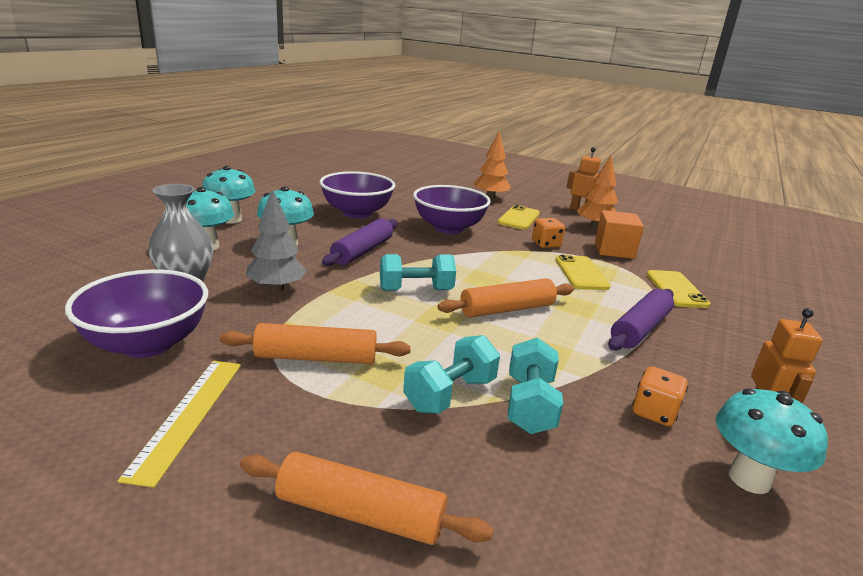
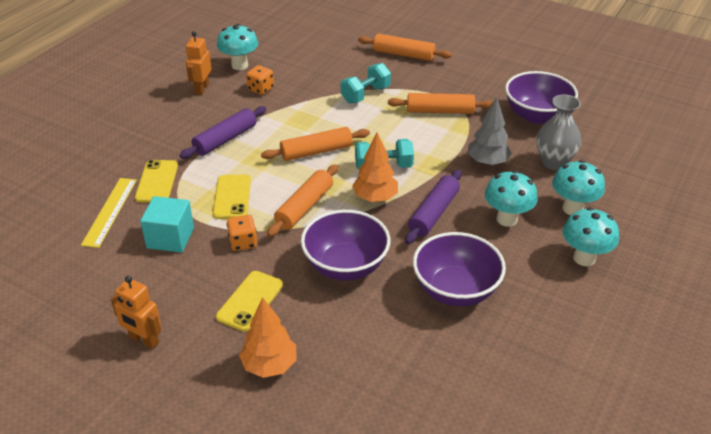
camera: 175 degrees left, 15 degrees up
yellow ruler [118,361,241,488] -> yellow ruler moved to [81,178,137,248]
turquoise dumbbell [508,337,563,434] -> none
orange tree [577,155,618,229] -> orange tree moved to [352,132,398,202]
orange cube [595,210,644,259] -> turquoise cube [140,196,194,253]
none -> orange rolling pin [267,164,338,237]

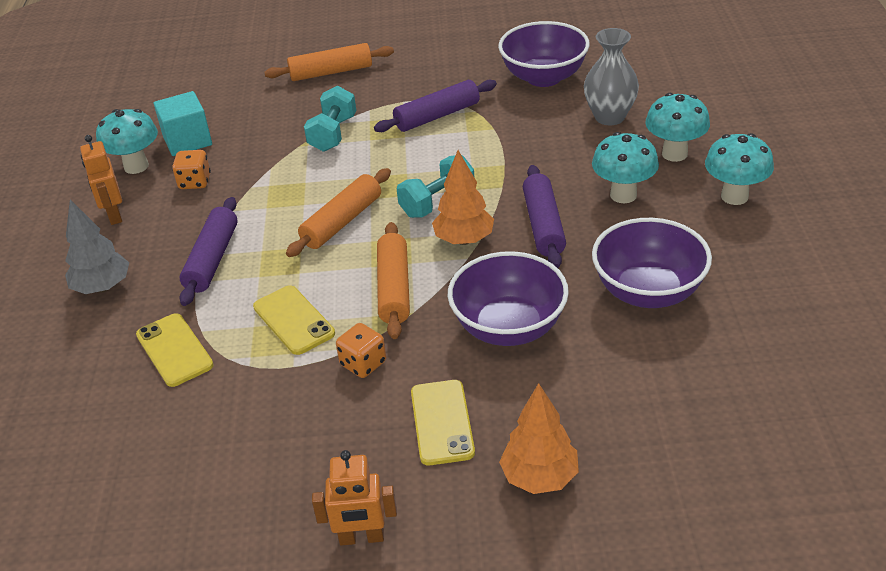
camera: 30 degrees left, 0 degrees up
yellow ruler [81,178,137,248] -> none
turquoise cube [140,196,194,253] -> turquoise cube moved to [153,91,212,156]
orange rolling pin [388,93,493,114] -> purple rolling pin [374,79,497,132]
grey tree [468,97,512,166] -> grey tree moved to [65,199,129,294]

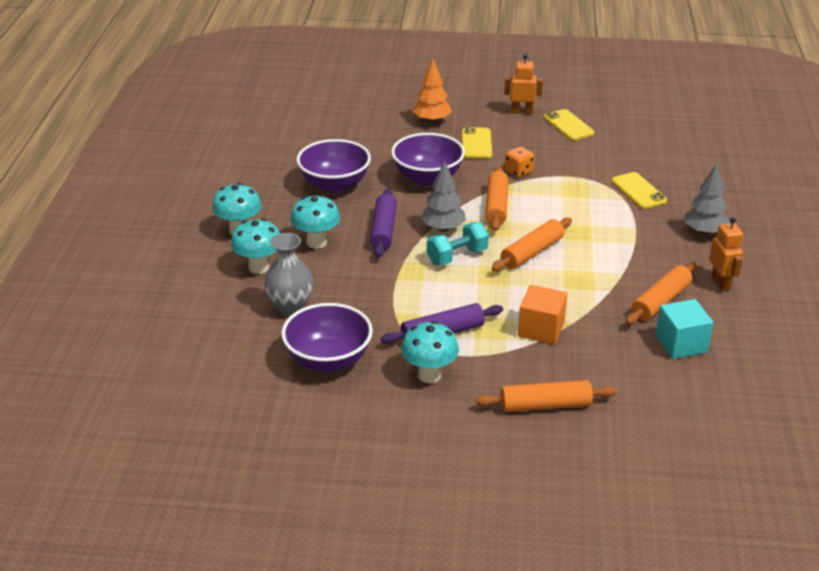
camera: 175 degrees left, 5 degrees down
turquoise mushroom [96,109,158,174] -> turquoise mushroom moved to [401,321,459,383]
orange dice [172,150,211,189] -> orange rolling pin [626,262,697,325]
purple rolling pin [179,197,238,306] -> none
yellow phone [253,285,335,355] -> yellow phone moved to [544,109,594,140]
turquoise dumbbell [304,85,356,152] -> orange cube [518,285,567,345]
orange tree [432,150,494,245] -> grey tree [421,160,466,232]

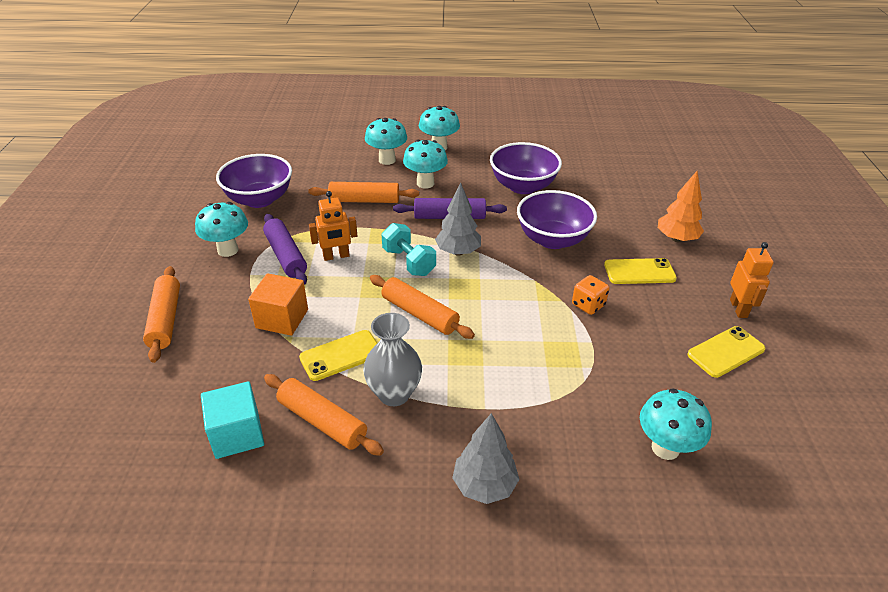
camera: 85 degrees right, 5 degrees up
grey vase [264,233,313,316] -> grey vase moved to [363,313,422,406]
orange rolling pin [485,166,509,231] -> orange rolling pin moved to [308,182,419,203]
yellow phone [612,172,667,209] -> yellow phone moved to [299,330,377,381]
orange robot [709,217,743,291] -> orange robot moved to [309,191,357,261]
none -> turquoise mushroom [640,388,712,460]

